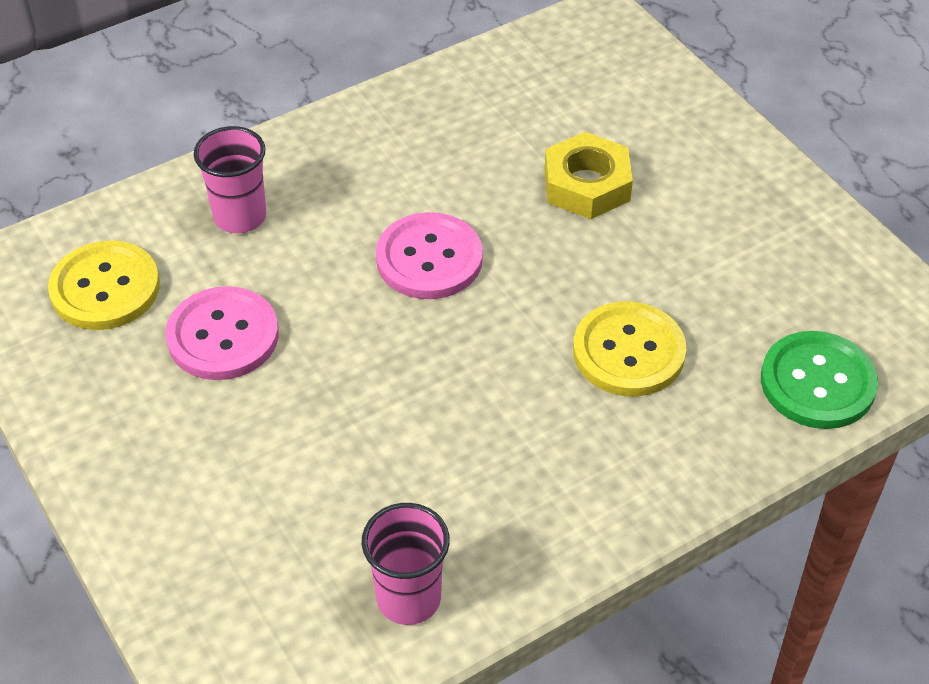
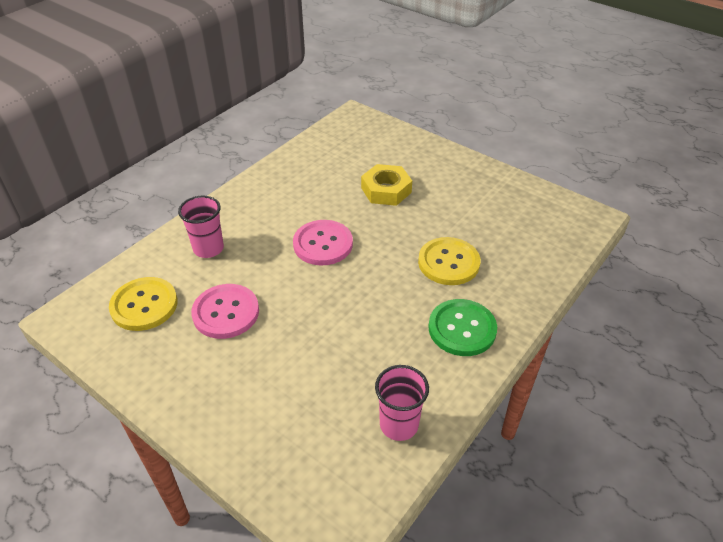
camera: 20 degrees left, 5 degrees down
green button [761,331,878,429] -> green button moved to [428,299,497,356]

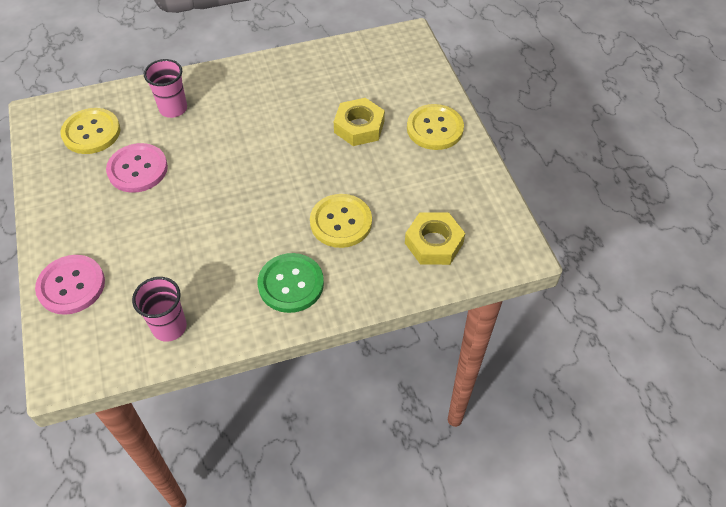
camera: 35 degrees right, 10 degrees up
pink button [293,220,353,265] -> pink button moved to [35,255,105,315]
none -> yellow nut [405,212,465,265]
none -> yellow button [407,104,464,150]

